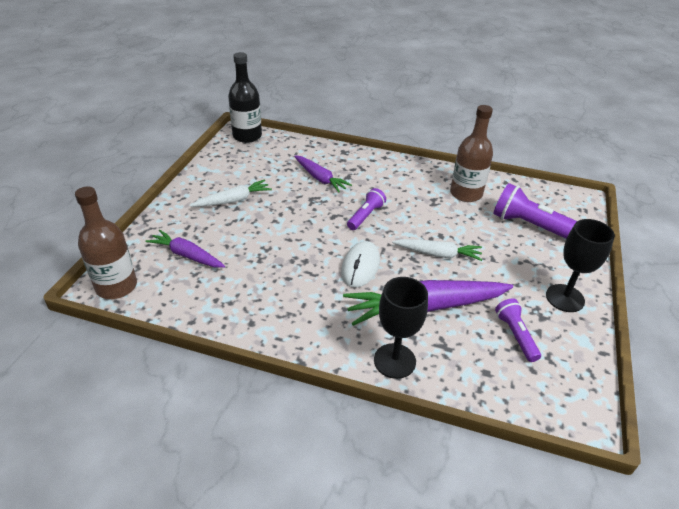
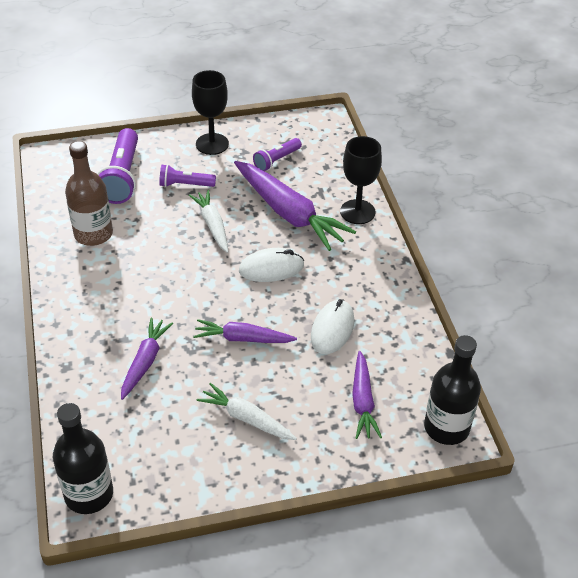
camera: 120 degrees left, 5 degrees up
brown bottle [75,186,137,299] -> black bottle [424,335,481,445]
purple flashlight [347,188,386,230] -> purple flashlight moved to [159,164,216,187]
none -> purple carrot [193,319,297,343]
none -> white mouse [311,299,354,354]

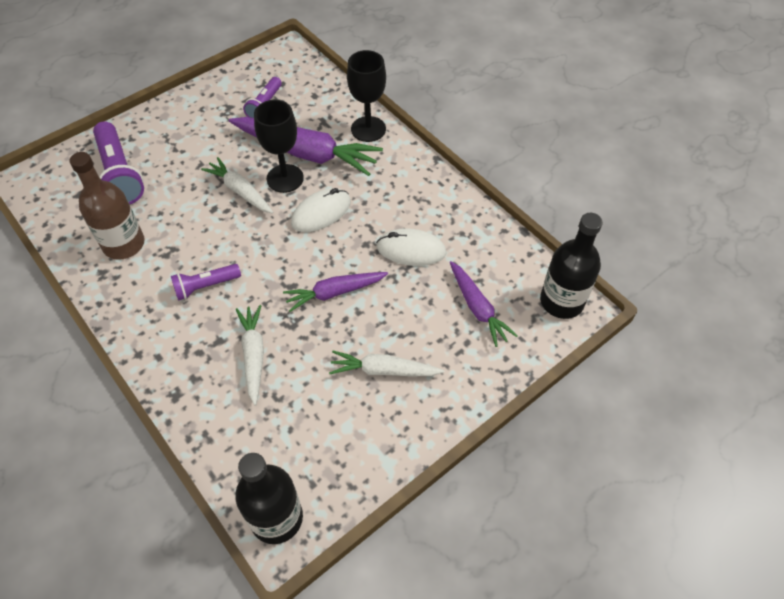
camera: 25 degrees left, 10 degrees up
purple carrot [121,318,173,400] -> white carrot [236,305,264,406]
purple flashlight [159,164,216,187] -> purple flashlight moved to [171,264,241,300]
black goblet [192,70,229,155] -> black goblet moved to [254,100,304,193]
white mouse [311,299,354,354] -> white mouse turned 75 degrees counterclockwise [376,228,446,266]

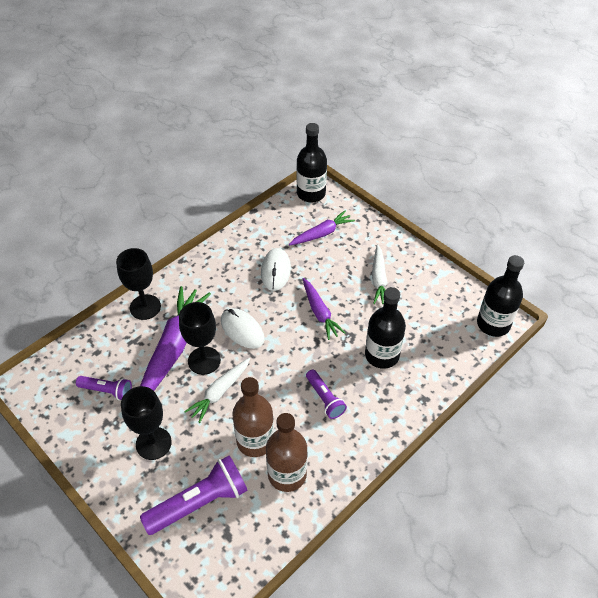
camera: 95 degrees left, 5 degrees down
white carrot [236,305,264,406] -> black bottle [365,287,406,369]
none -> black goblet [121,386,172,460]
none -> brown bottle [232,377,274,457]

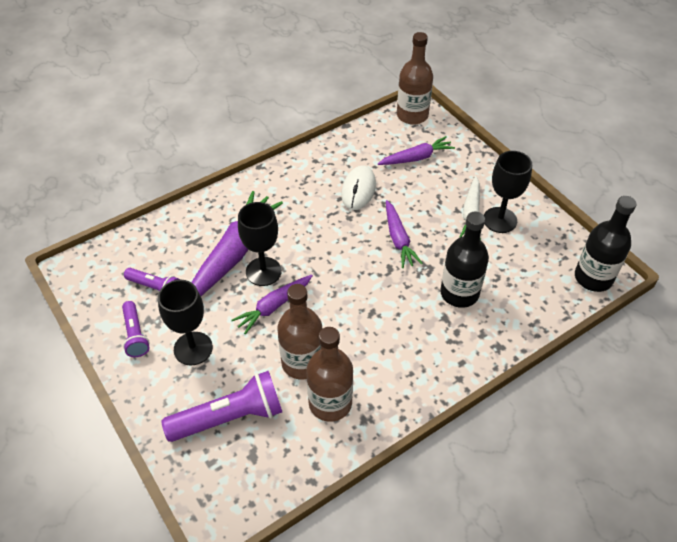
camera: 10 degrees right, 0 degrees up
black goblet [116,248,161,320] -> black goblet moved to [484,151,532,233]
white carrot [184,358,250,423] -> purple carrot [231,275,313,334]
white mouse [221,308,265,349] -> none
black bottle [296,123,327,203] -> brown bottle [397,32,433,125]
purple flashlight [306,369,347,419] -> purple flashlight moved to [122,301,150,357]

